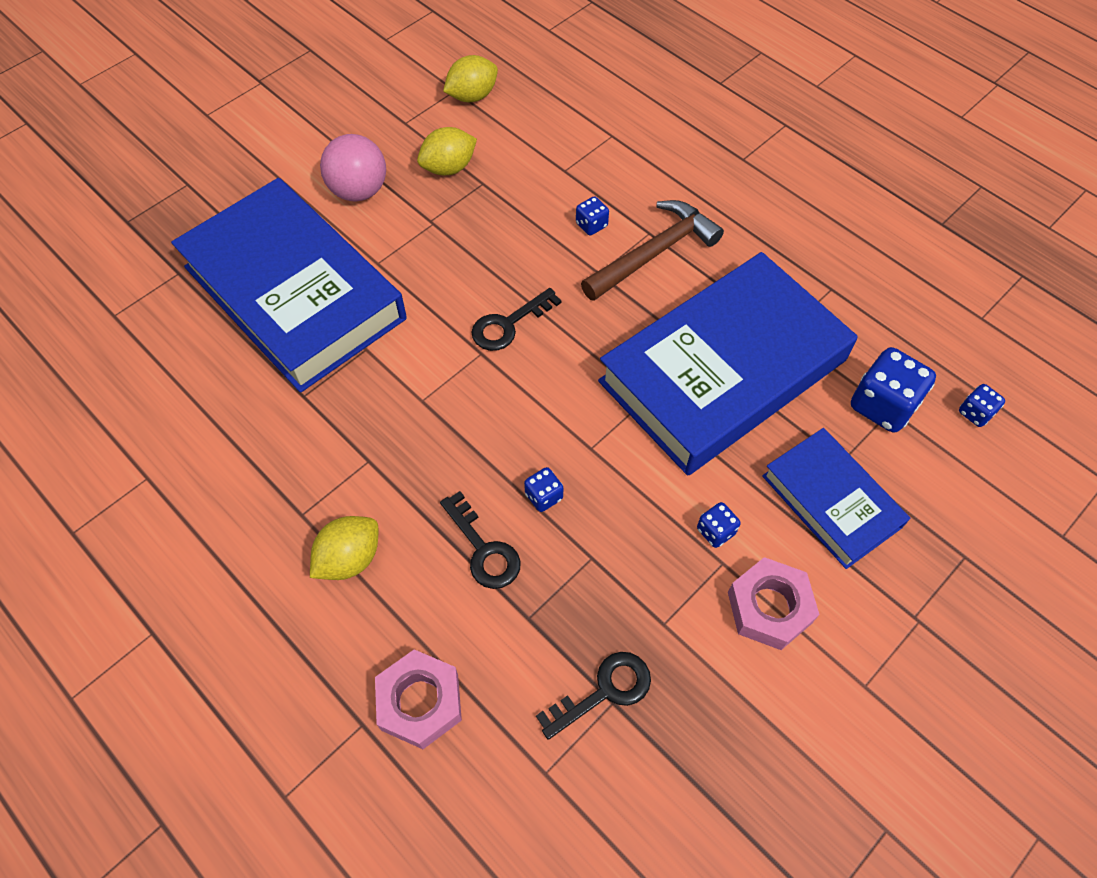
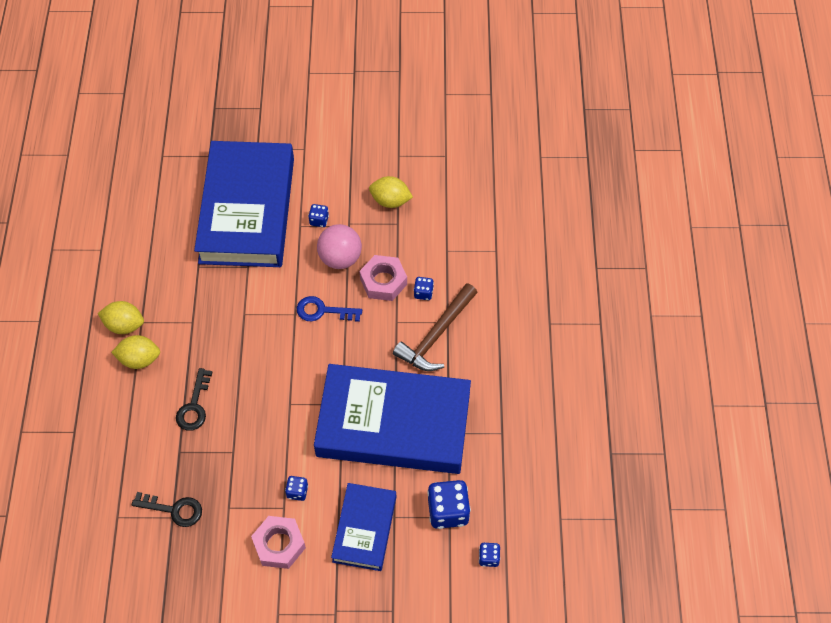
camera: 45 degrees right, 0 degrees up
pink ball [320,134,386,202] -> pink ball moved to [317,224,362,269]
pink nut [375,649,462,749] -> pink nut moved to [360,255,407,301]
yellow lemon [443,55,498,102] -> yellow lemon moved to [97,301,144,334]
black key [471,288,562,351] -> blue key [297,296,362,322]
blue dice [524,467,563,512] -> blue dice moved to [308,204,329,227]
brown hammer [581,200,724,301] -> brown hammer turned 120 degrees clockwise [393,283,478,371]

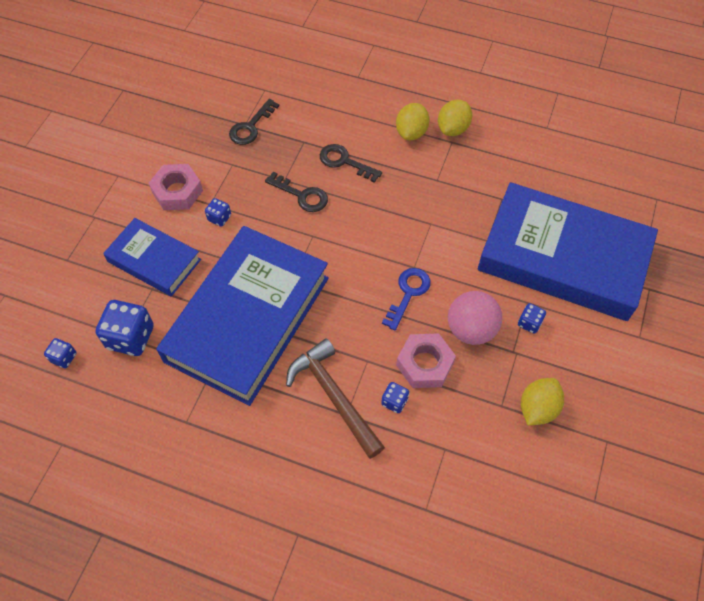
camera: 110 degrees right, 0 degrees up
none -> black key [265,172,328,212]

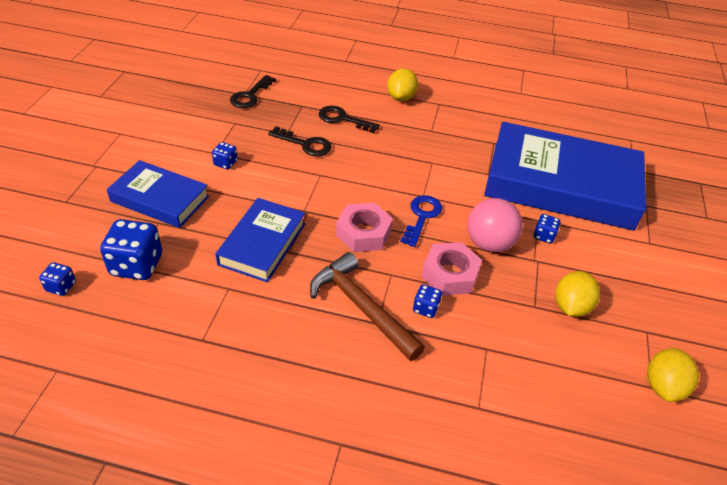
camera: 10 degrees left, 15 degrees down
pink nut [149,164,203,210] -> pink nut moved to [336,202,393,252]
blue book [156,226,329,406] -> blue book [216,198,305,282], size x0.53
yellow lemon [438,100,472,136] -> yellow lemon moved to [647,348,699,402]

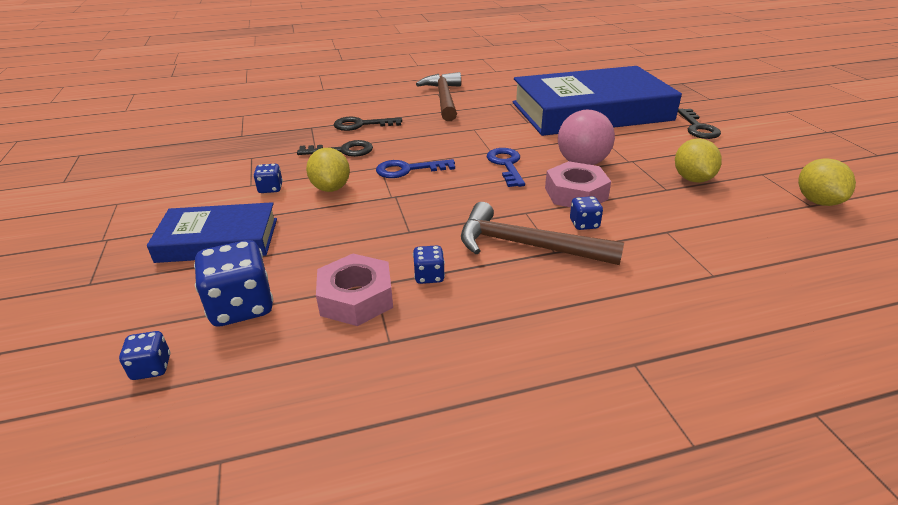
camera: 25 degrees left, 10 degrees down
blue book [216,198,305,282] -> none
black key [230,75,276,108] -> black key moved to [678,109,721,139]
pink nut [336,202,393,252] -> pink nut moved to [316,254,393,326]
yellow lemon [387,68,418,101] -> yellow lemon moved to [306,148,350,192]
blue dice [533,214,561,244] -> blue dice moved to [413,245,445,284]
none -> blue key [376,159,455,178]
none -> brown hammer [416,72,461,121]

